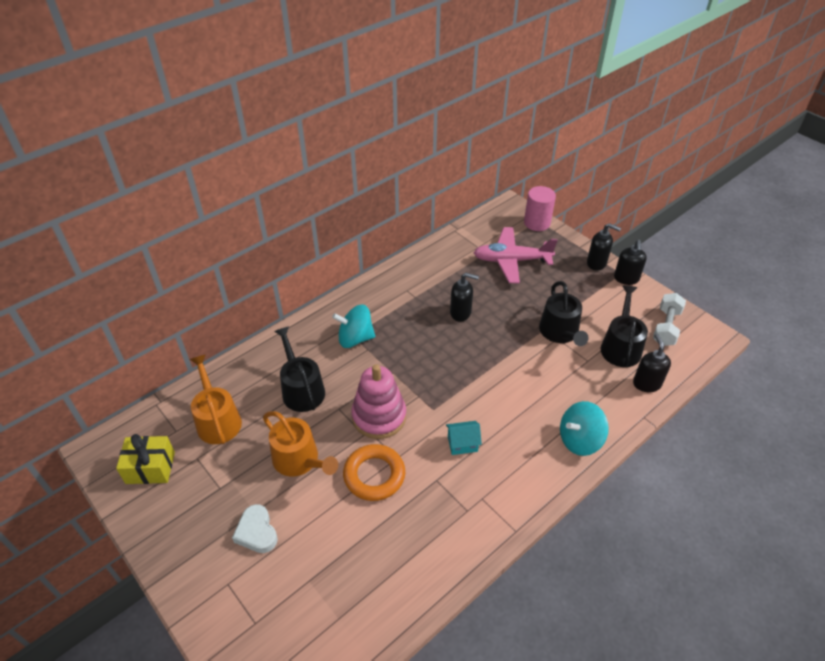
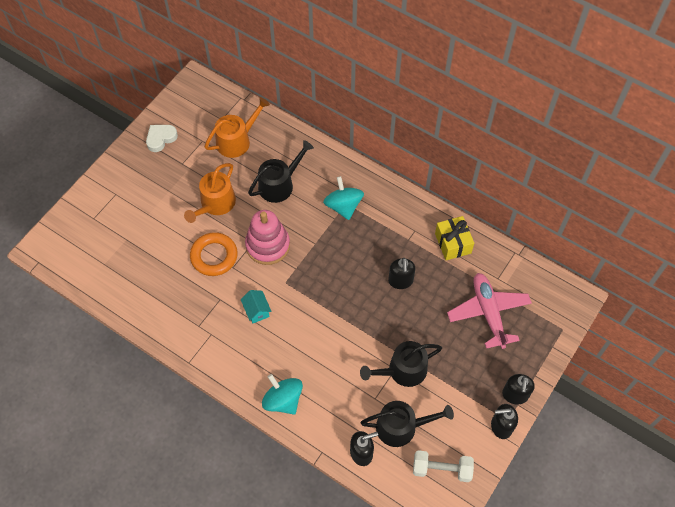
camera: 75 degrees right, 15 degrees up
yellow gift [116,434,175,484] -> yellow gift moved to [435,216,474,260]
white heart [232,504,278,553] -> white heart moved to [146,125,178,152]
pink cylinder [524,186,556,231] -> none

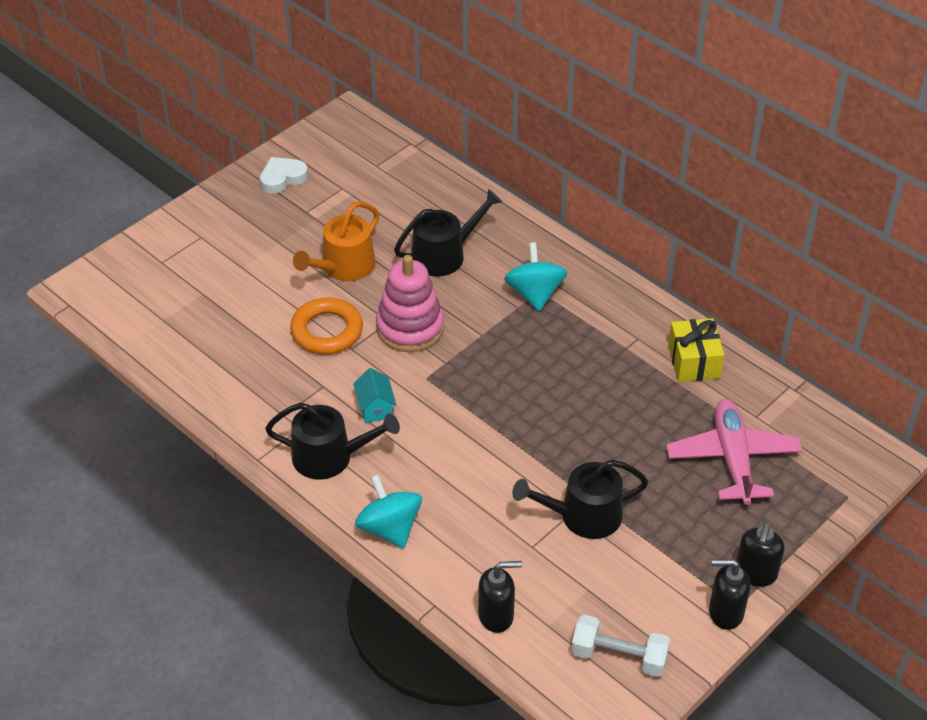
camera: 10 degrees right, 15 degrees down
orange watering can [205,97,270,158] -> none
black watering can [361,401,454,447] -> black watering can moved to [265,403,400,479]
black soap dispenser [388,258,415,289] -> none

